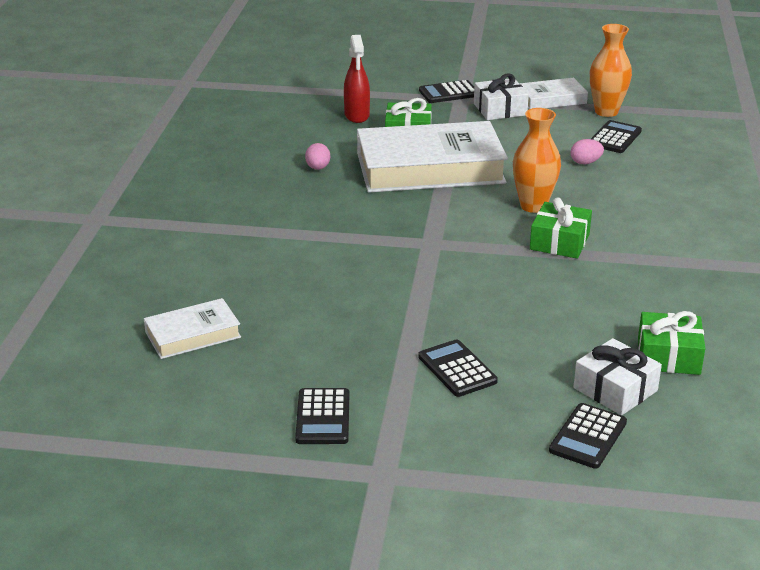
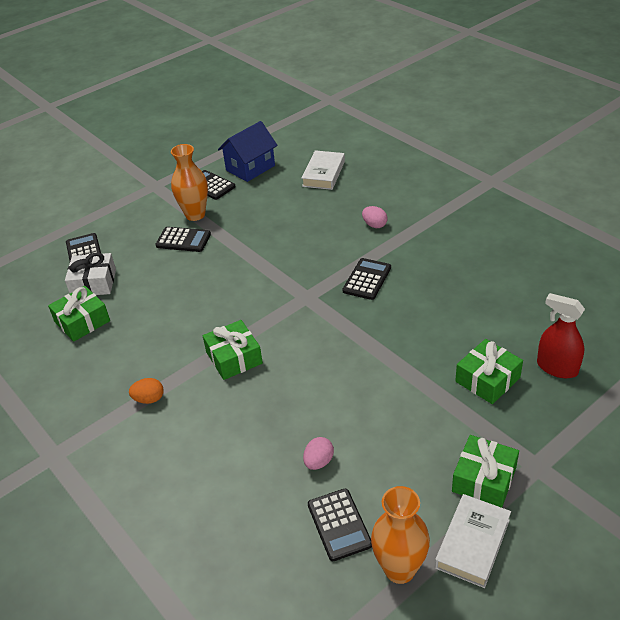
camera: 135 degrees right, 10 degrees up
pink egg [305,143,330,170] -> pink egg moved to [362,206,388,228]
white book [357,121,508,193] -> none
black calculator [419,80,474,103] -> black calculator moved to [343,258,391,300]
white gift [474,74,529,120] -> green gift [452,435,519,508]
orange vase [513,108,561,213] -> orange vase moved to [171,144,208,221]
none -> orange egg [129,378,164,404]
none -> blue house [218,121,278,182]

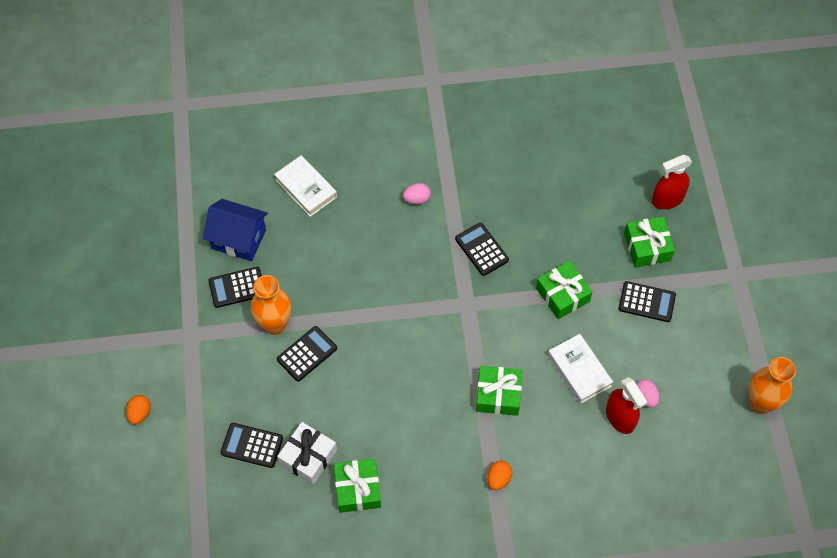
camera: 60 degrees left, 20 degrees up
blue house [218,121,278,182] -> blue house turned 60 degrees counterclockwise [203,199,268,261]
black calculator [308,489,372,561] -> black calculator moved to [619,281,676,322]
white book [435,494,511,588] -> white book moved to [548,334,613,404]
green gift [452,435,519,508] -> green gift moved to [536,261,592,319]
none -> orange egg [126,395,151,425]
none -> red spray bottle [606,377,647,434]

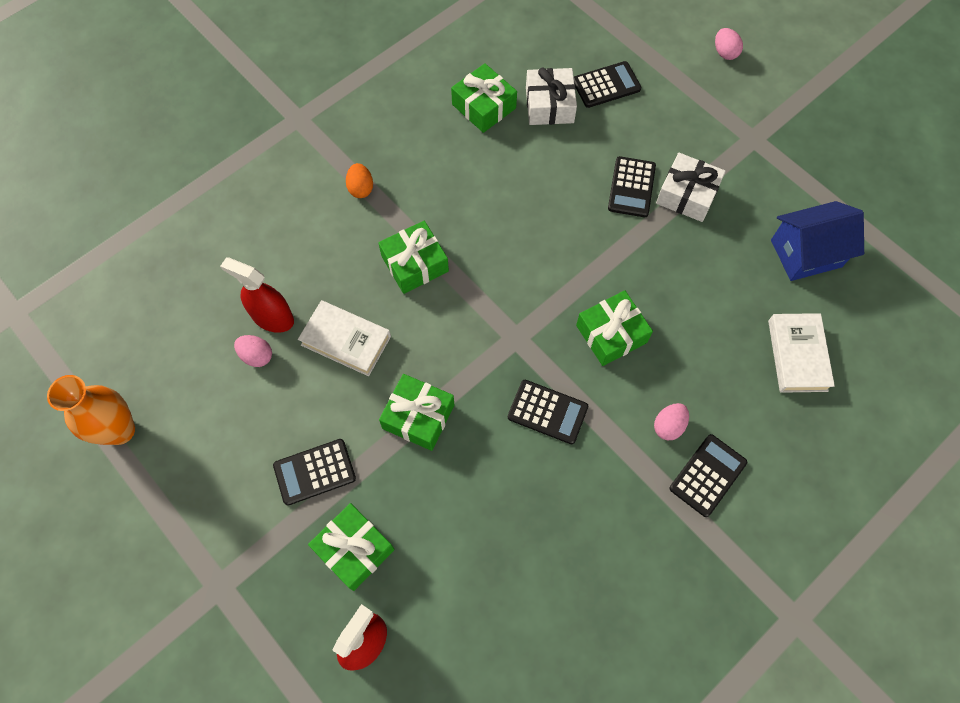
camera: 145 degrees right, 5 degrees up
orange egg [126,395,151,425] -> pink egg [715,28,743,60]
black calculator [208,267,262,308] -> black calculator moved to [669,434,747,517]
orange vase [251,275,292,335] -> white gift [656,153,726,222]
white book [274,155,337,217] -> white book turned 75 degrees clockwise [768,313,835,393]
none -> green gift [576,290,653,366]

